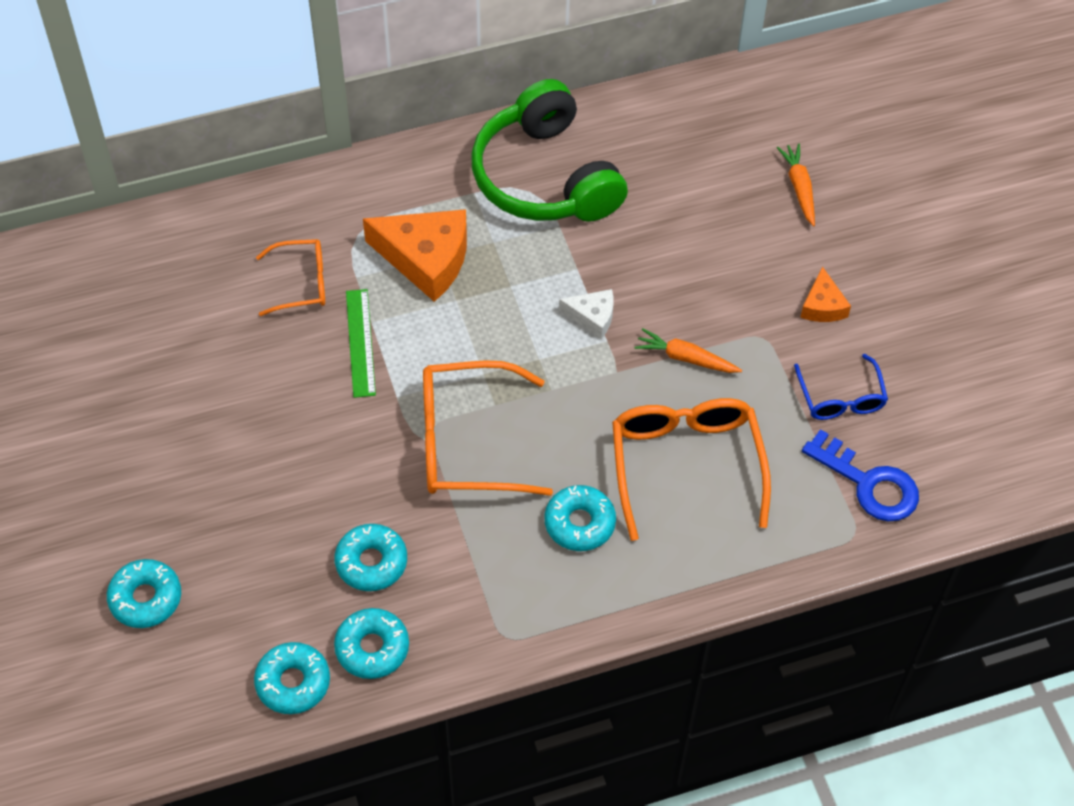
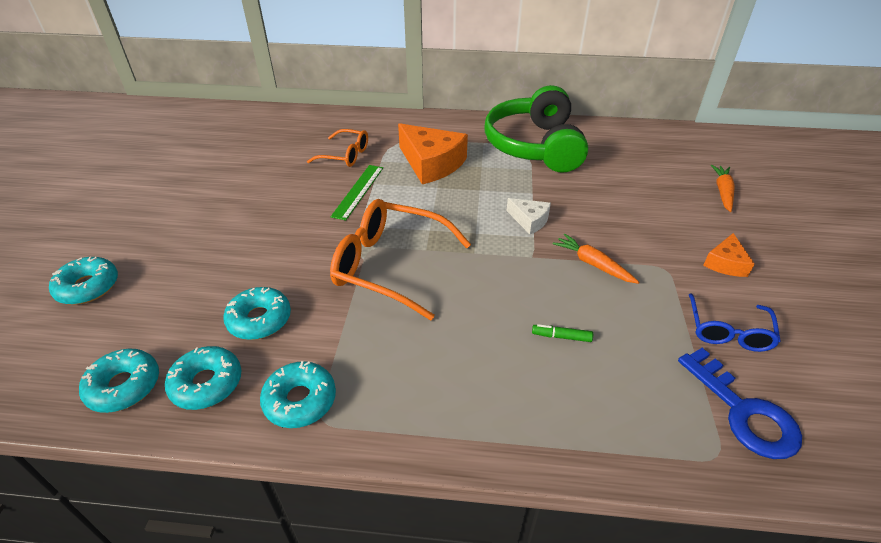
camera: 25 degrees right, 15 degrees down
turquoise donut [545,485,616,551] -> turquoise donut moved to [260,361,336,428]
orange glasses [612,398,771,541] -> green marker [532,324,593,342]

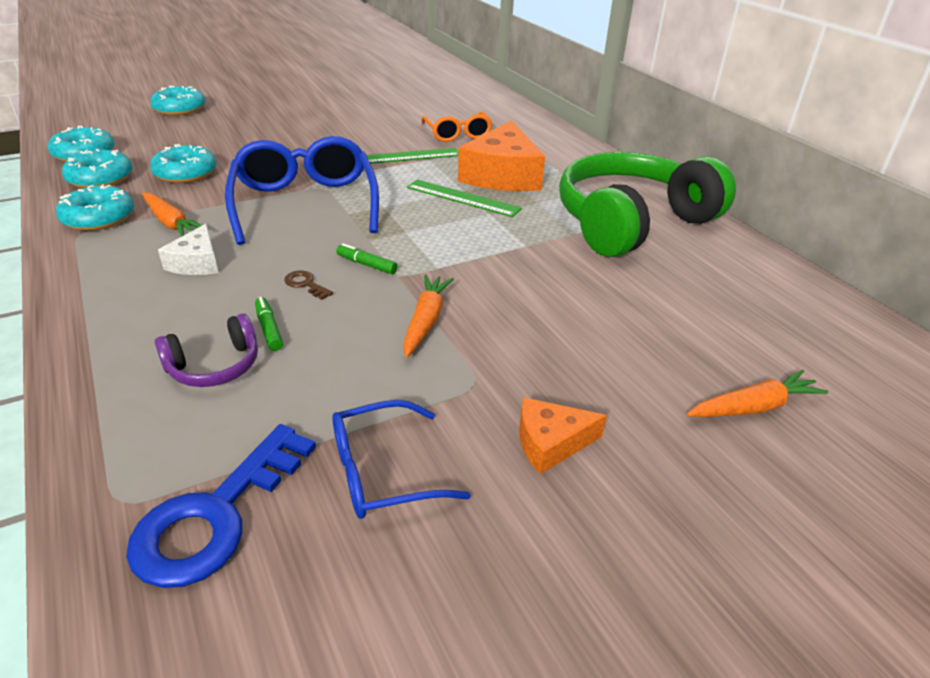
camera: 55 degrees right, 5 degrees down
orange glasses [330,199,471,321] -> blue glasses [225,136,379,245]
white cheese [506,198,551,234] -> white cheese moved to [158,224,219,275]
none -> orange carrot [142,193,202,237]
none -> purple headphones [155,313,258,387]
none -> brown key [284,270,333,300]
none -> green marker [336,243,397,274]
none -> green ruler [407,179,522,217]

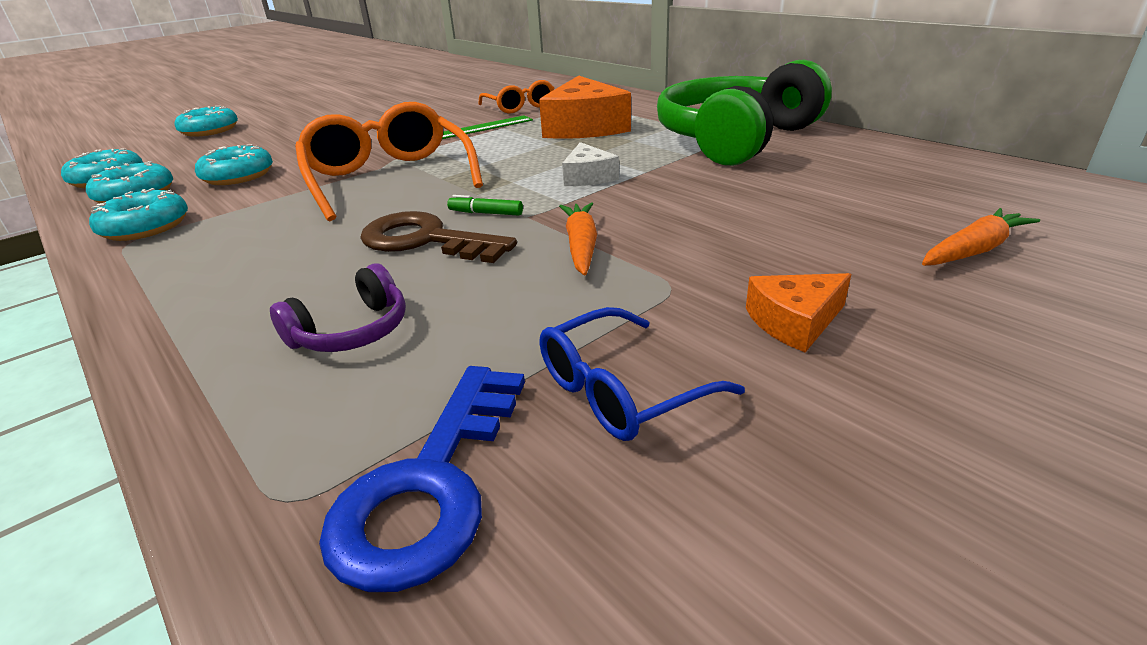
camera: 10 degrees left, 5 degrees down
orange carrot [142,193,202,237] -> none
white cheese [158,224,219,275] -> white cheese moved to [562,142,619,186]
blue glasses [225,136,379,245] -> orange glasses [295,102,483,221]
green marker [255,297,283,351] -> none
brown key [284,270,333,300] -> brown key [360,211,517,263], size x2.41
green ruler [407,179,522,217] -> none

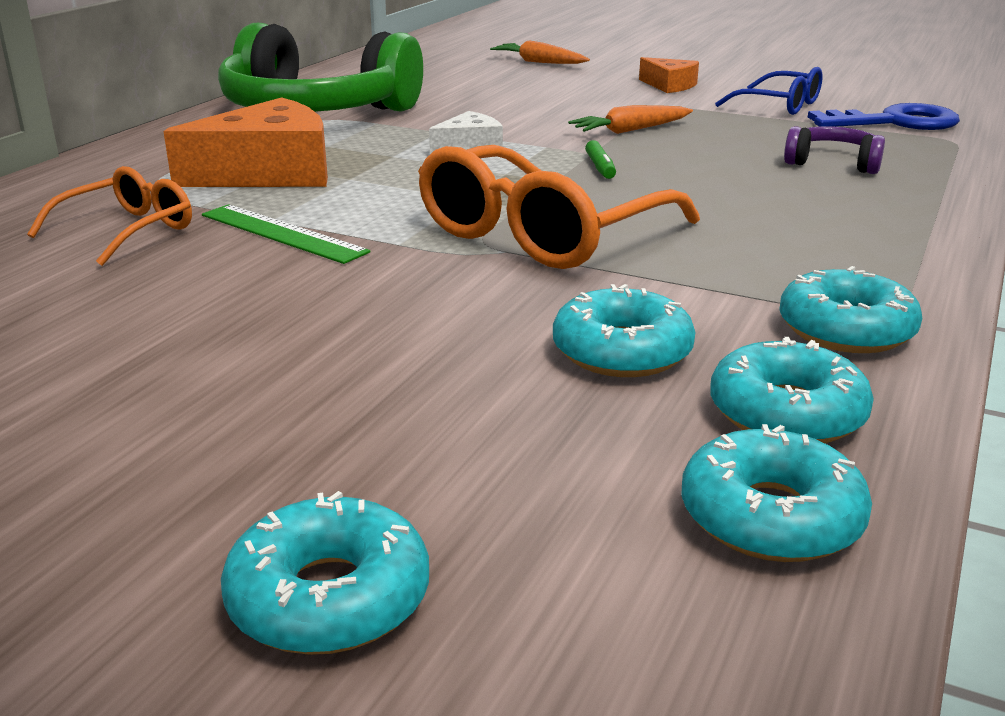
camera: 115 degrees left, 5 degrees down
brown key [360,211,517,263] -> none

